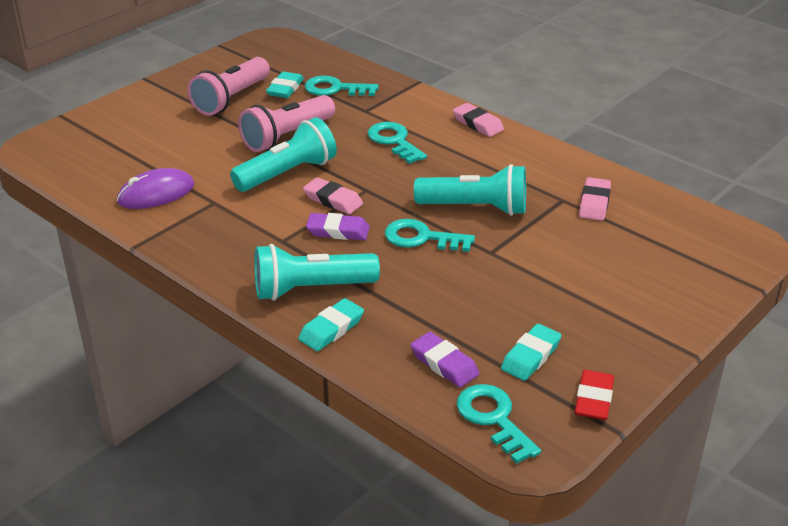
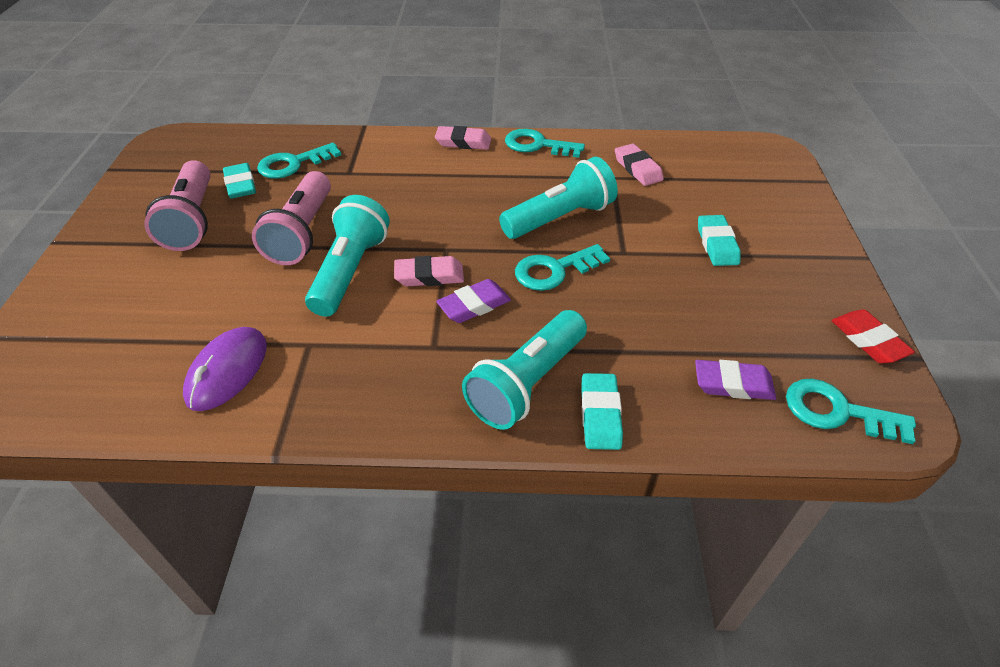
camera: 40 degrees left, 10 degrees up
turquoise key [368,122,427,164] -> turquoise key moved to [505,128,585,158]
turquoise eraser [501,324,561,381] -> turquoise eraser moved to [698,215,741,266]

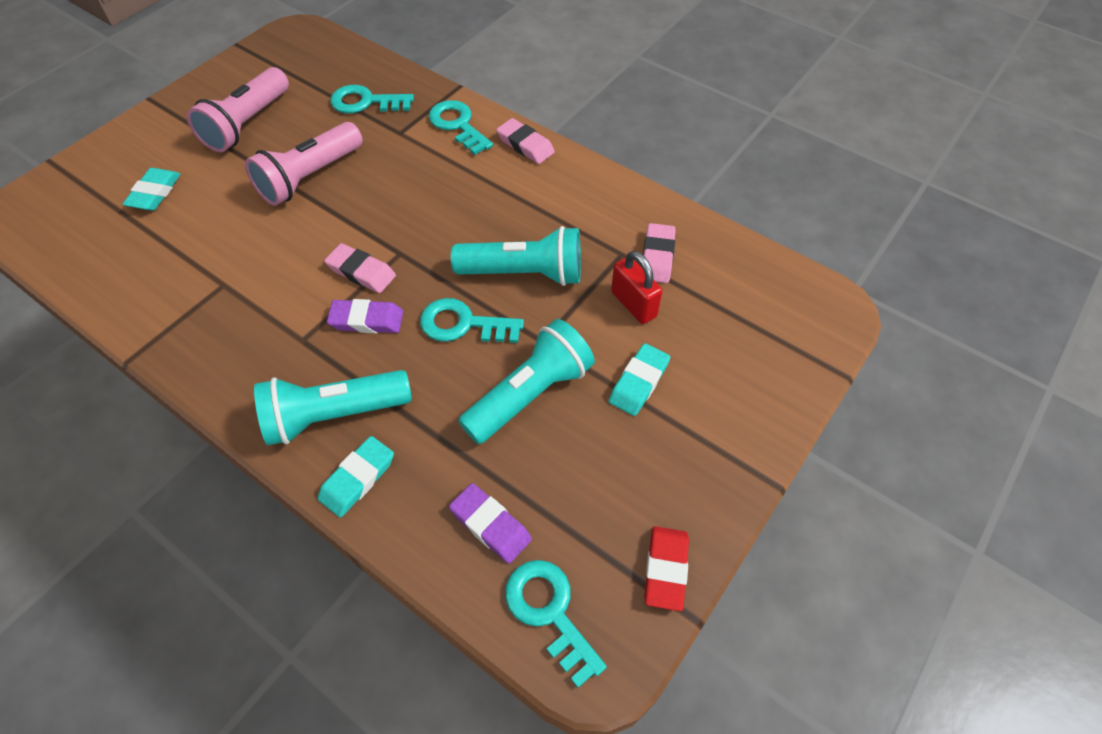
camera: 35 degrees right, 10 degrees up
purple mouse [183,327,267,411] -> none
turquoise eraser [223,163,256,199] -> turquoise eraser moved to [122,168,181,211]
turquoise flashlight [305,195,390,317] -> turquoise flashlight moved to [458,319,595,444]
turquoise key [505,128,585,158] -> turquoise key moved to [429,100,493,155]
none -> red padlock [611,251,663,324]

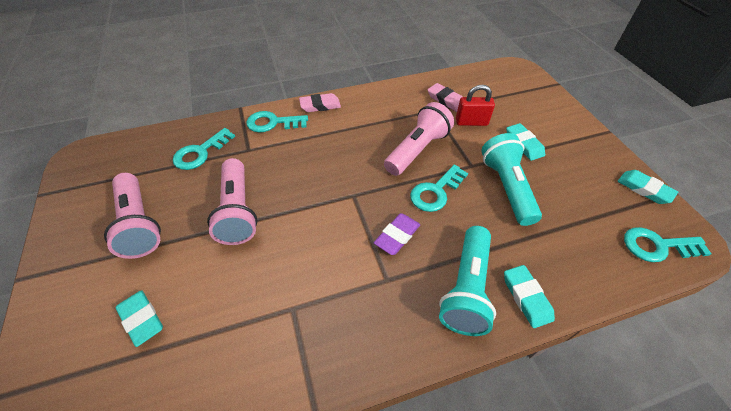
camera: 55 degrees left, 5 degrees down
pink eraser [324,243,396,293] -> none
purple eraser [449,483,532,564] -> none
turquoise flashlight [451,226,581,286] -> pink flashlight [384,102,454,176]
red eraser [644,526,689,611] -> turquoise eraser [618,170,678,204]

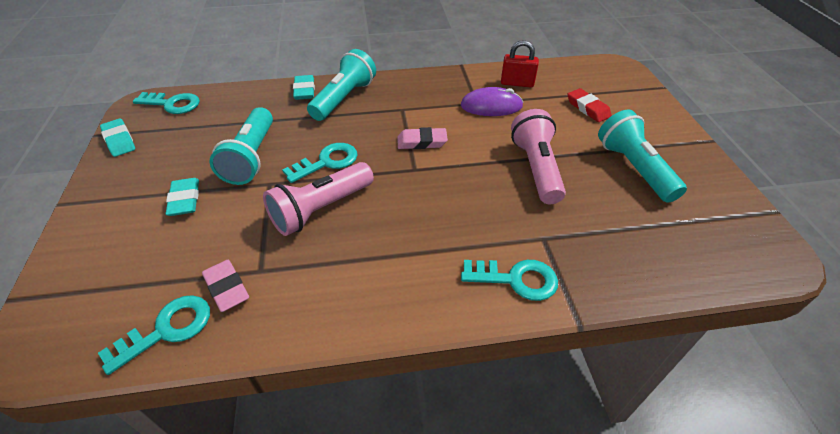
camera: 170 degrees left, 5 degrees down
pink flashlight [104,173,161,259] -> turquoise flashlight [598,109,687,203]
turquoise eraser [115,290,163,347] -> red eraser [568,88,612,122]
turquoise key [173,128,235,170] -> turquoise key moved to [98,295,210,375]
pink eraser [299,93,341,112] -> pink eraser moved to [397,127,448,149]
purple eraser [374,213,420,255] -> none
red padlock [456,85,495,126] -> red padlock moved to [501,40,539,88]
none -> purple mouse [461,87,523,116]

